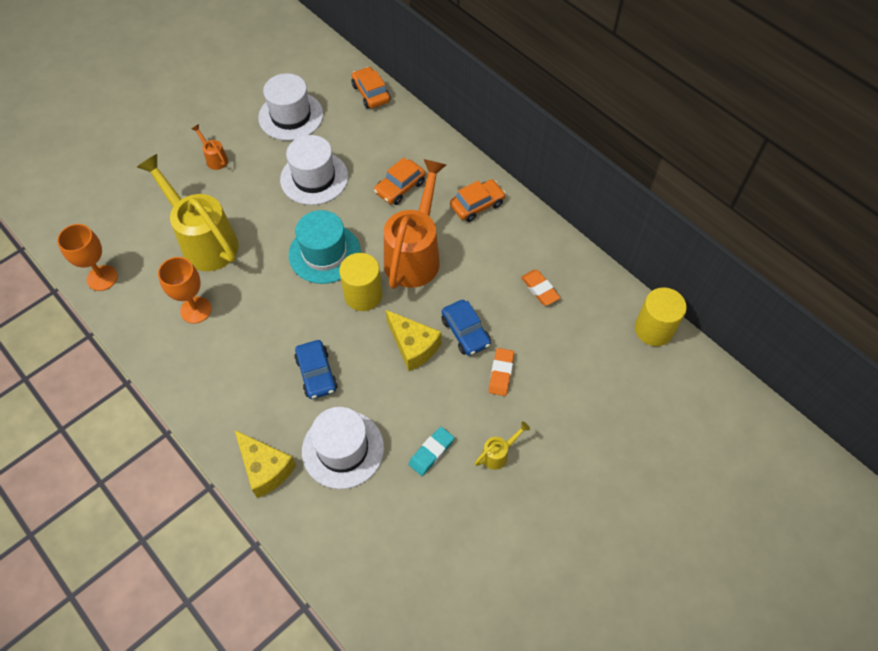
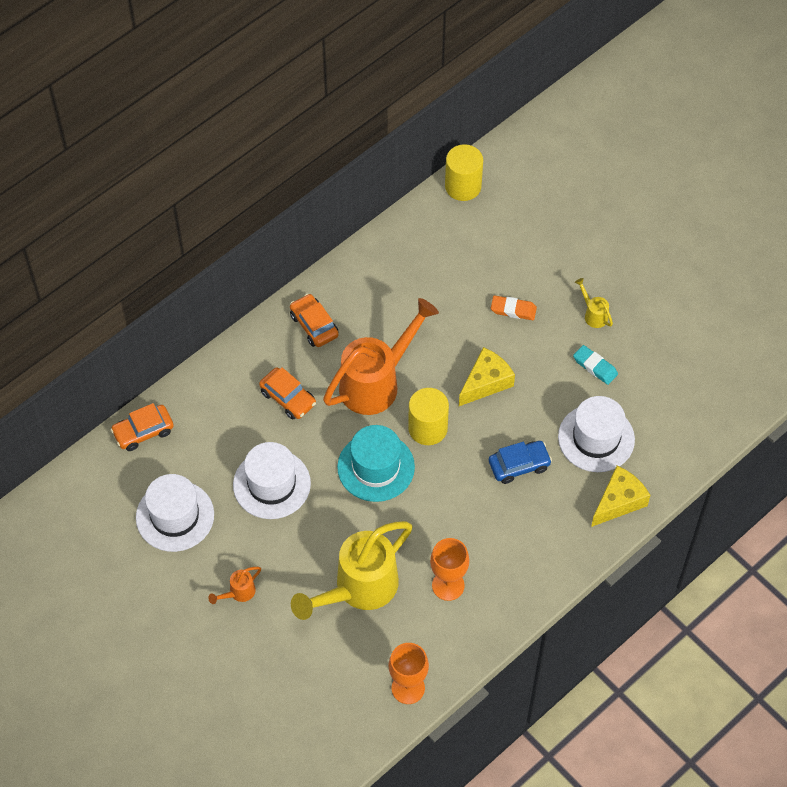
camera: 90 degrees left, 0 degrees up
orange watering can [384,159,446,289] -> orange watering can turned 120 degrees clockwise [323,298,439,415]
blue car [441,300,491,356] -> none
orange eraser [521,270,560,306] -> none

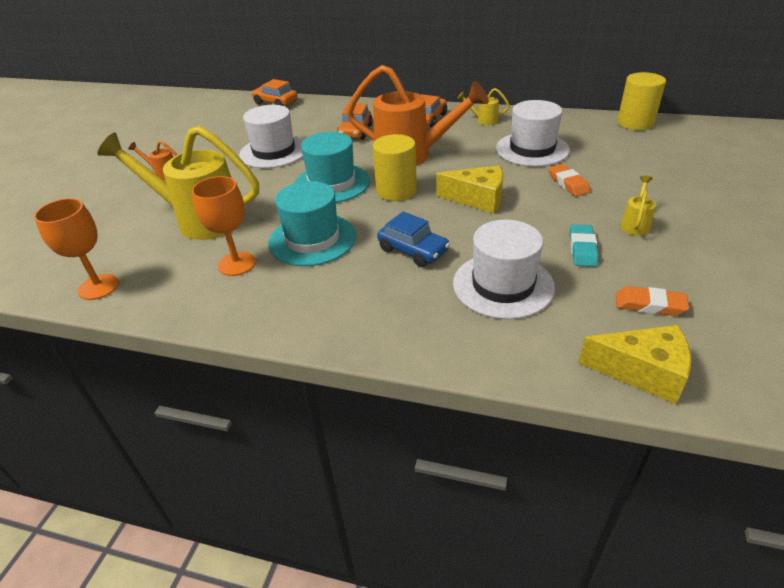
camera: 60 degrees right, 20 degrees down
white hat [136,474,214,552] -> white hat moved to [496,100,570,167]
yellow cheese [591,466,650,527] -> yellow cheese moved to [578,325,691,404]
none -> turquoise hat [268,181,356,266]
none -> yellow watering can [457,88,510,125]
none -> orange eraser [616,286,689,316]

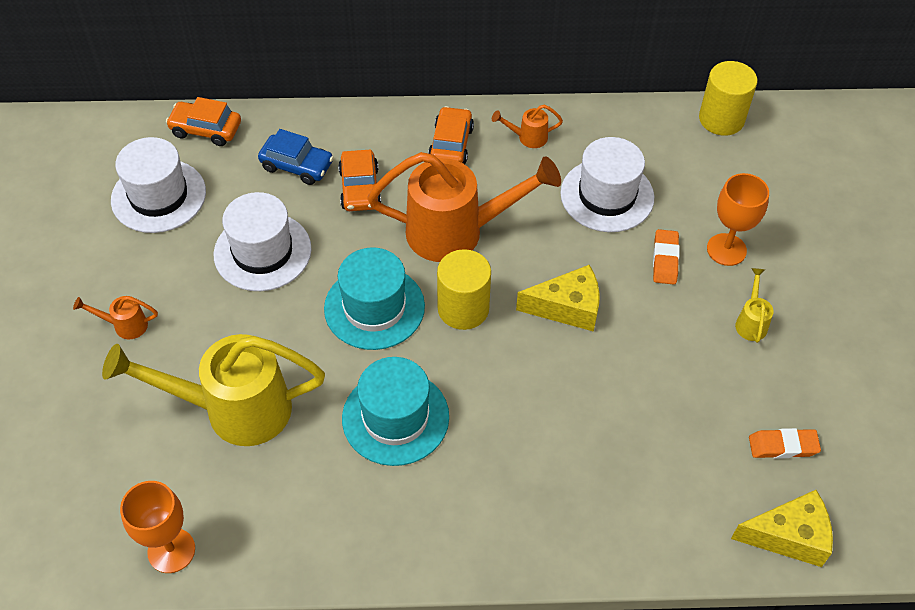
camera: 20 degrees left, 15 degrees up
orange goblet [192,176,256,276] -> orange goblet moved to [707,173,769,266]
blue car [377,211,450,267] -> blue car moved to [258,129,334,185]
white hat [453,220,555,319] -> white hat moved to [111,137,206,233]
yellow watering can [457,88,510,125] -> orange watering can [492,105,563,148]
orange eraser [549,164,591,196] -> orange eraser turned 45 degrees clockwise [653,229,680,285]
turquoise eraser [570,224,599,267] -> none

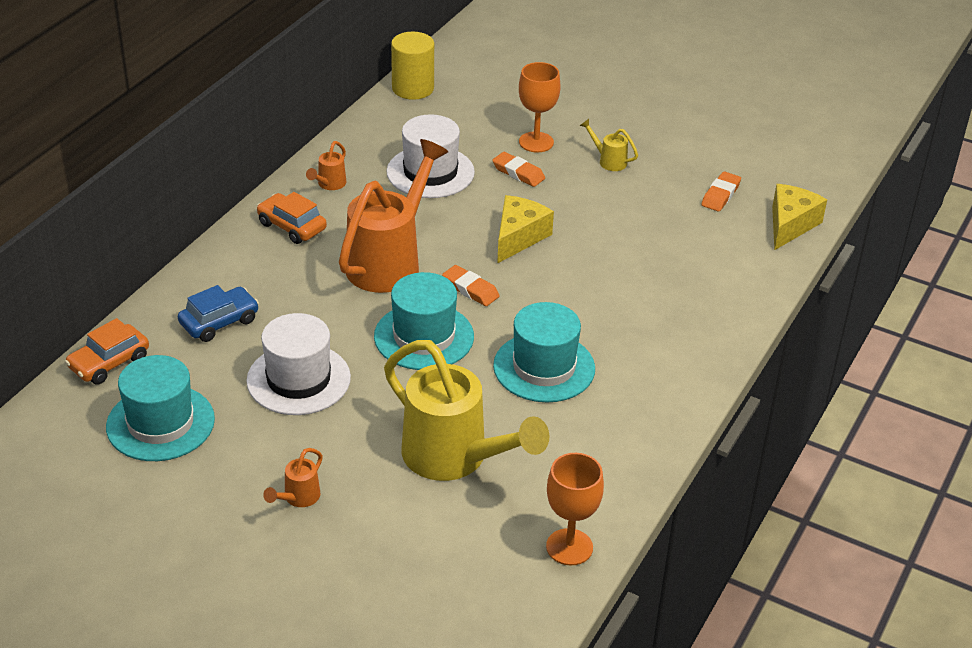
camera: 60 degrees left, 15 degrees down
yellow watering can [102,334,325,446] -> yellow watering can turned 75 degrees counterclockwise [384,340,549,481]
white hat [111,137,206,233] -> turquoise hat [106,355,215,461]
orange car [338,149,381,211] -> none
yellow cylinder [437,249,491,330] -> orange eraser [442,265,500,306]

